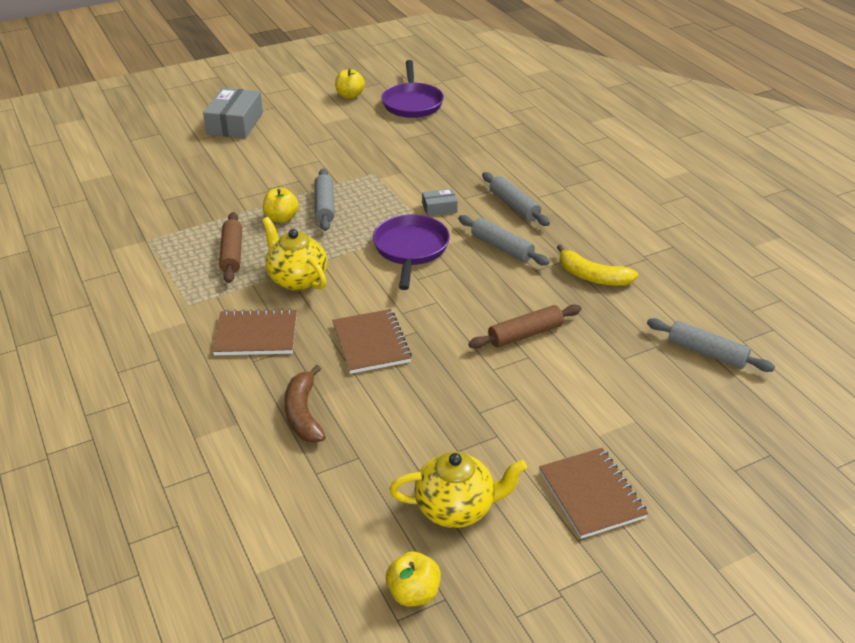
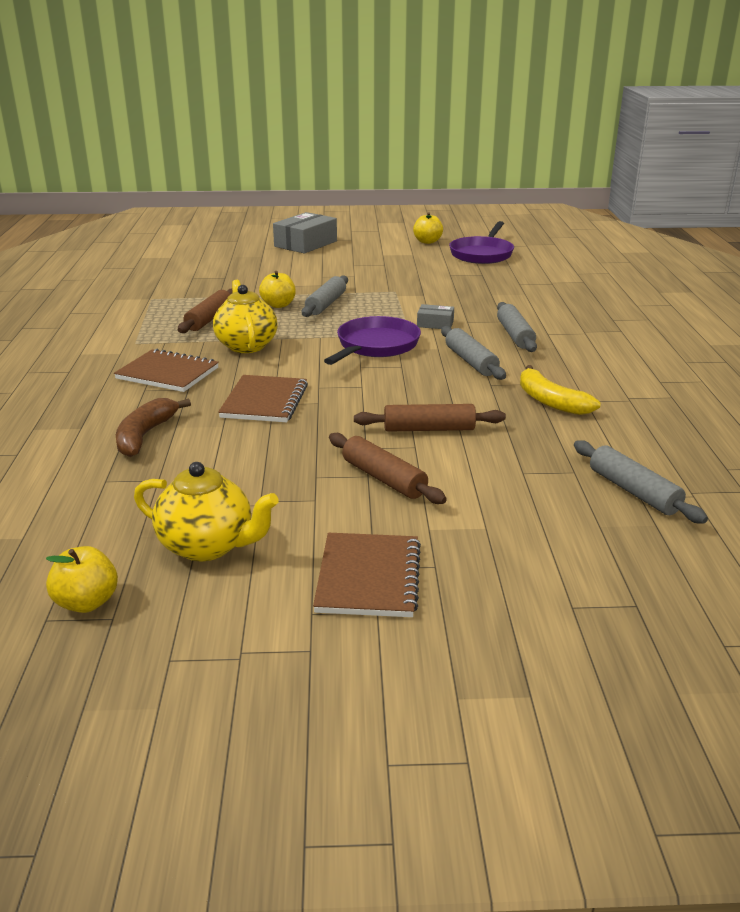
camera: 25 degrees right, 10 degrees down
none -> brown rolling pin [329,433,447,504]

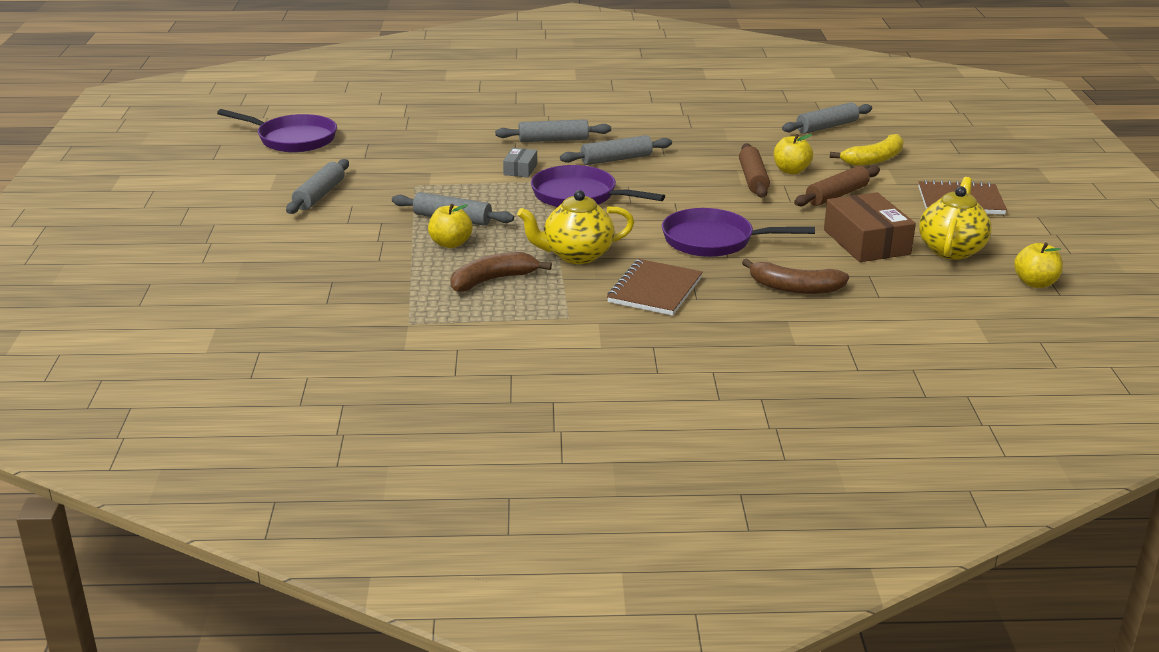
camera: 90 degrees left, 0 degrees up
brown rolling pin [178,288,232,333] -> brown banana [450,252,552,292]
brown notebook [218,375,308,422] -> purple pan [662,208,815,257]
grey box [273,212,337,254] -> none
yellow apple [413,213,443,244] -> yellow apple moved to [774,134,813,174]
yellow banana [520,365,601,415] -> yellow banana moved to [830,134,904,166]
none -> grey rolling pin [286,159,349,214]
none -> brown box [824,192,916,262]

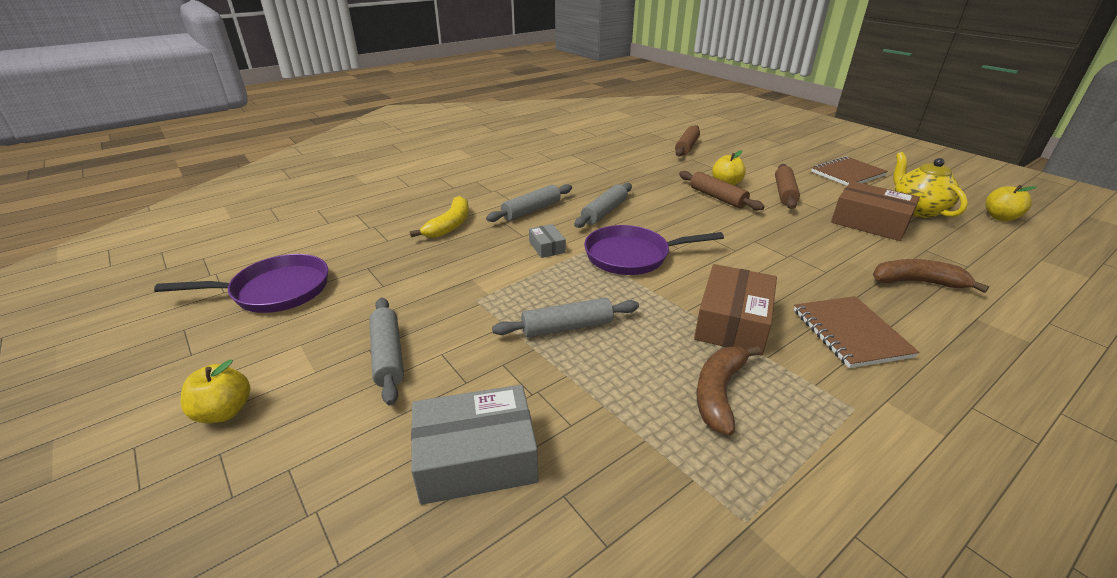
camera: 35 degrees left, 5 degrees up
yellow apple [428,204,472,248] -> yellow apple moved to [181,360,250,423]
yellow teapot [517,190,634,264] -> brown box [694,264,777,356]
purple pan [662,208,815,257] -> none
brown banana [742,258,849,294] -> brown banana turned 150 degrees counterclockwise [873,259,989,293]
grey rolling pin [782,102,872,134] -> brown rolling pin [675,125,700,157]
yellow banana [830,134,904,166] -> yellow banana moved to [410,196,469,238]
none -> grey box [411,385,539,505]

